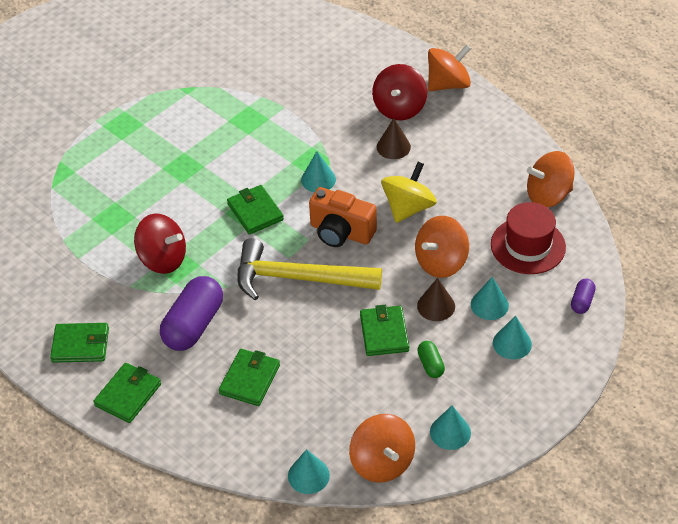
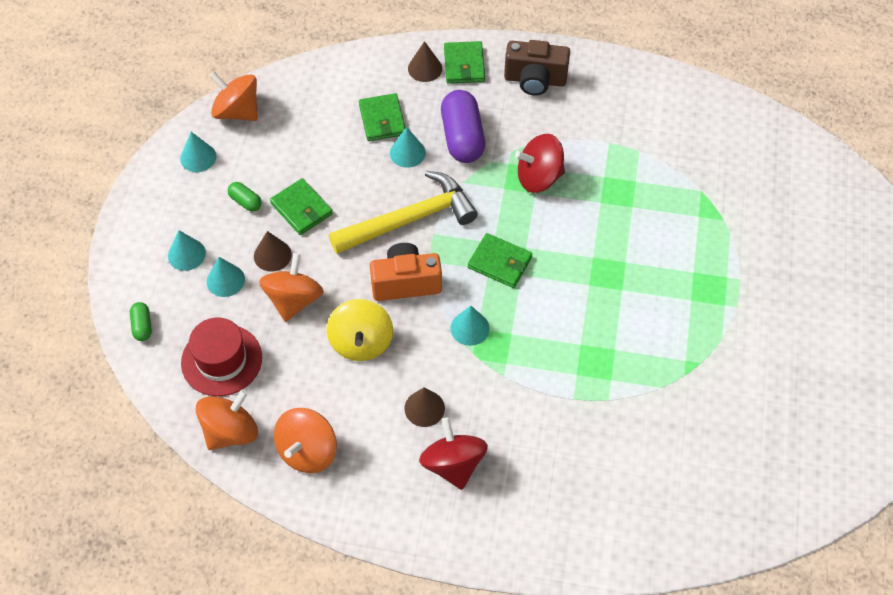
camera: 145 degrees right, 10 degrees up
green wallet [50,323,109,363] -> brown camera [504,40,570,95]
turquoise cone [288,449,330,494] -> turquoise cone moved to [390,127,426,168]
orange spinning top [428,44,471,91] -> orange spinning top moved to [274,408,337,473]
purple capsule [571,279,595,314] -> green capsule [130,302,152,341]
none -> brown cone [408,41,442,82]

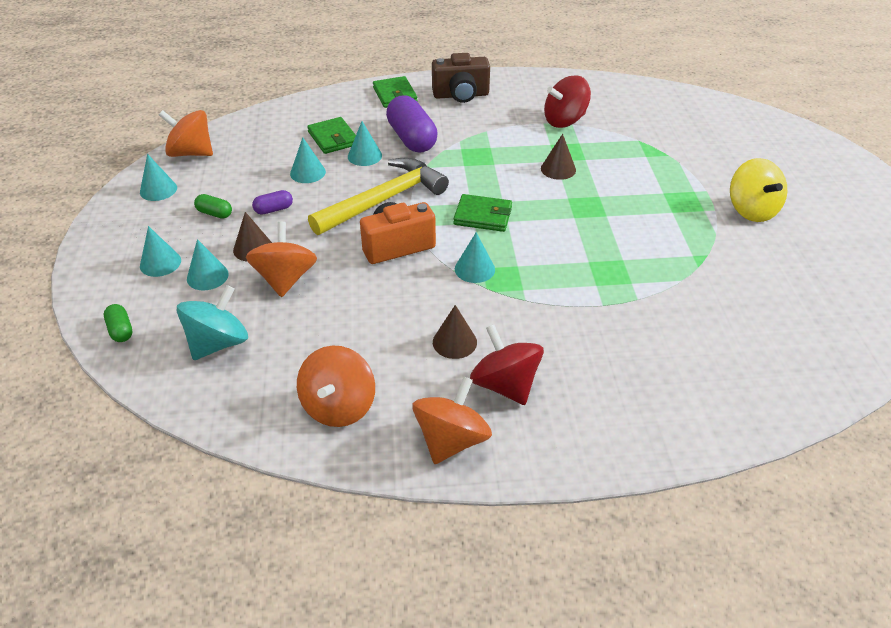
camera: 15 degrees left, 15 degrees down
red hat [181,317,262,396] -> turquoise spinning top [177,285,248,360]
orange spinning top [196,389,258,450] -> orange spinning top moved to [413,377,492,464]
green wallet [270,178,333,235] -> purple capsule [252,190,293,215]
yellow spinning top [327,299,393,361] -> yellow spinning top moved to [730,158,787,222]
brown cone [408,41,442,82] -> brown cone moved to [541,134,576,180]
red spinning top [515,134,565,193] -> red spinning top moved to [544,75,591,128]
none -> turquoise cone [290,137,326,183]

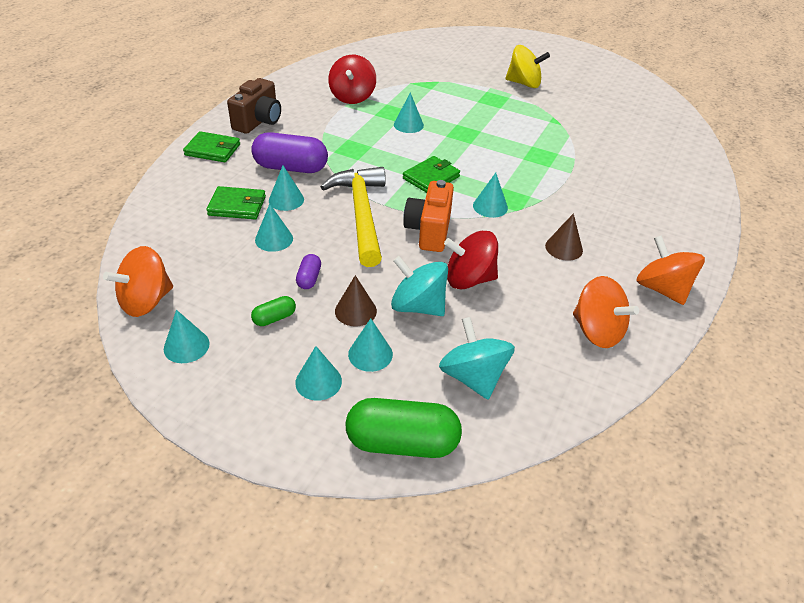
camera: 60 degrees left, 0 degrees up
green capsule [104,304,132,342] -> green capsule [346,398,462,458], size x2.11
orange spinning top [246,222,317,297] -> turquoise spinning top [391,256,448,316]
red spinning top [470,324,544,405] -> red spinning top moved to [444,231,498,290]
brown cone [541,134,576,180] -> turquoise cone [394,92,424,133]

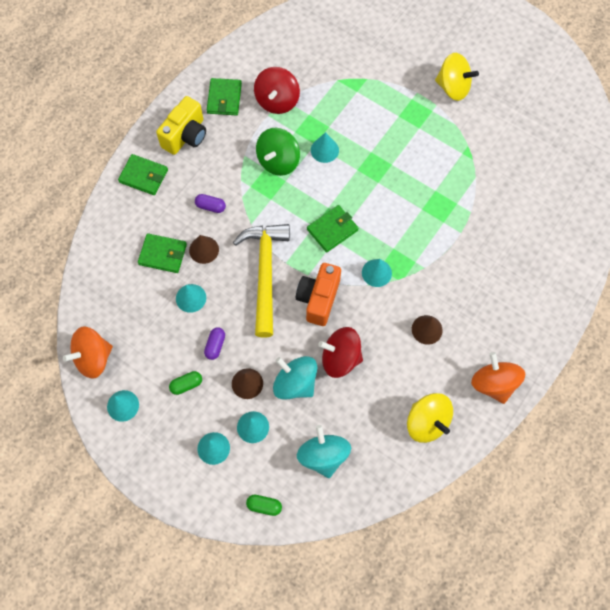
camera: 10 degrees right, 25 degrees up
brown camera [227,78,281,134] -> yellow camera [156,96,206,155]
purple capsule [251,132,328,173] -> purple capsule [195,194,226,213], size x0.47
turquoise cone [269,166,304,211] -> brown cone [189,235,219,264]
green capsule [346,398,462,458] -> green capsule [246,495,282,516], size x0.47
orange spinning top [573,276,639,348] -> yellow spinning top [407,393,453,443]
none -> green wallet [207,78,242,115]
none -> green spinning top [256,128,300,176]

